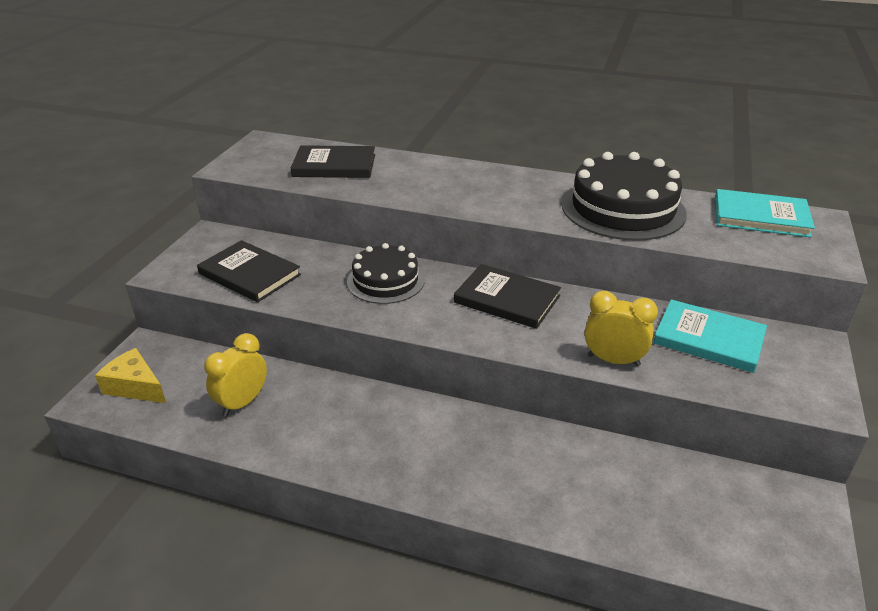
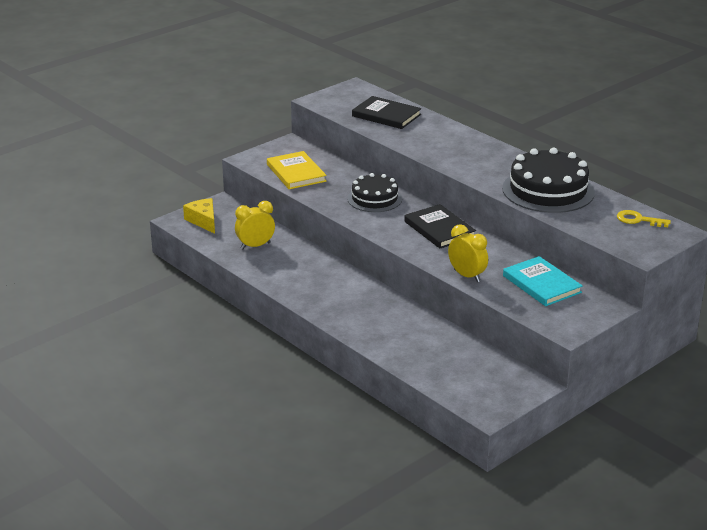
camera: 30 degrees right, 5 degrees down
black book [197,240,301,302] -> yellow book [267,151,326,189]
turquoise book [715,189,815,237] -> yellow key [617,210,671,227]

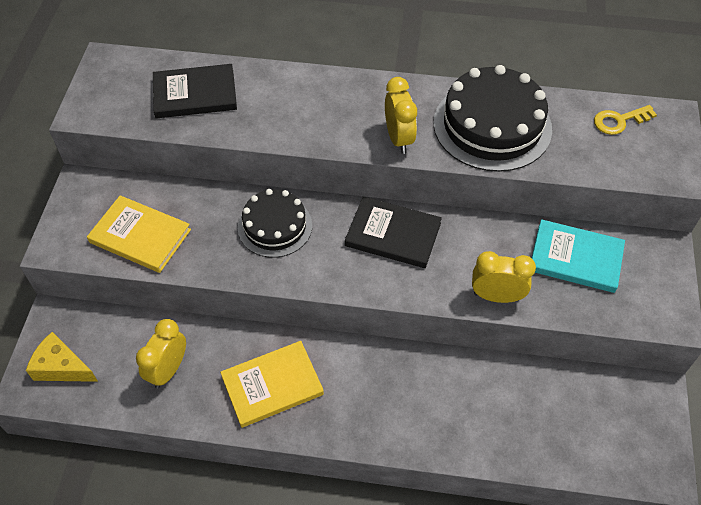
camera: 40 degrees left, 25 degrees up
none -> yellow book [220,341,324,428]
none -> yellow clock [385,77,417,154]

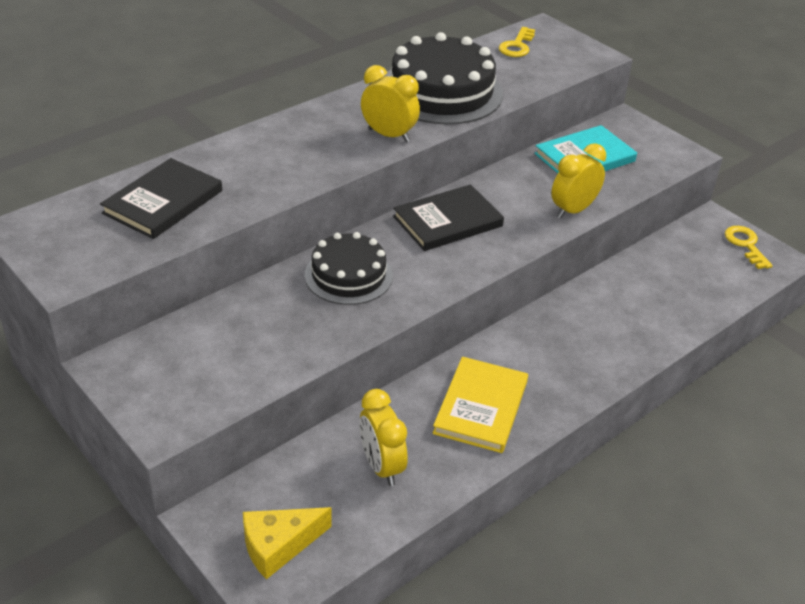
camera: 50 degrees left, 15 degrees down
yellow book [87,195,191,273] -> none
none -> yellow key [725,226,773,269]

